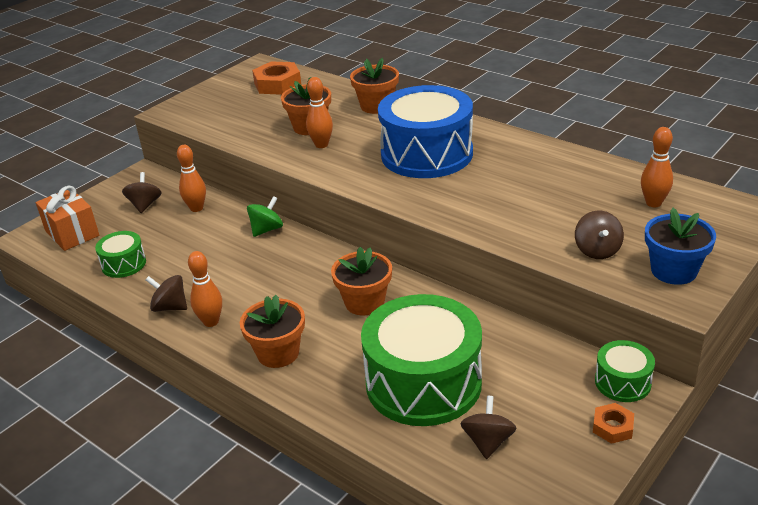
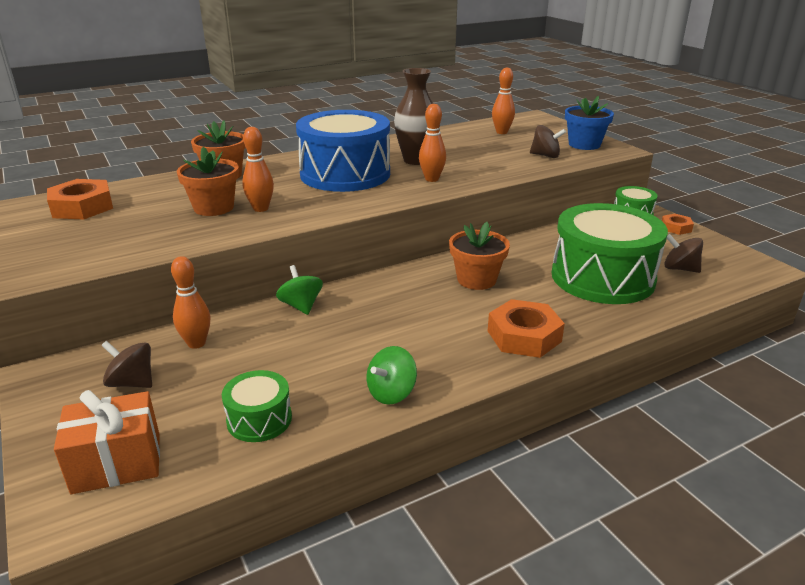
camera: 70 degrees left, 5 degrees down
brown spinning top [146,275,187,312] -> green spinning top [367,346,417,405]
orange bowling pin [188,251,222,327] -> orange bowling pin moved to [419,104,446,182]
orange flower pot [240,295,305,368] -> orange nut [488,299,565,358]
none -> brown vase [394,68,433,165]

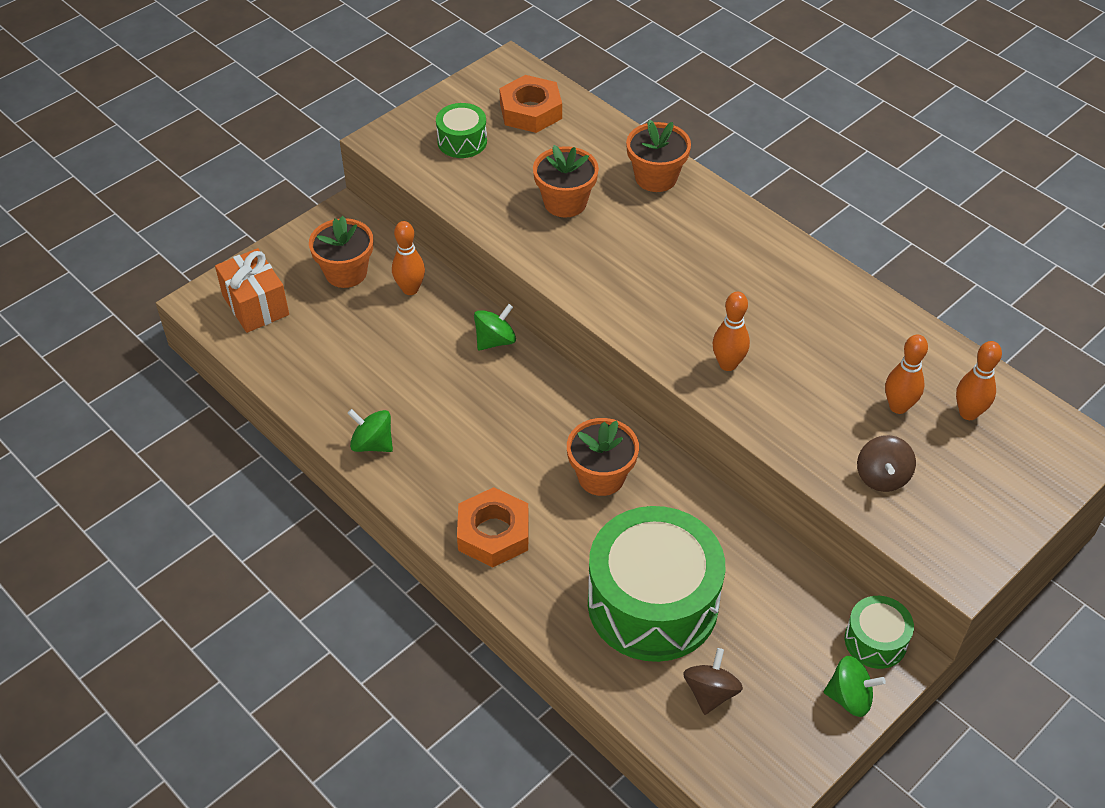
camera: 75 degrees right, 20 degrees up
brown spinning top [102,341,152,388] -> orange flower pot [309,216,373,288]
green drum [222,370,292,442] -> green drum moved to [436,103,487,158]
orange bowling pin [242,127,274,212] -> orange bowling pin moved to [885,335,928,414]
blue drum [296,110,390,192] -> none
brown vase [394,68,433,165] -> none
blue flower pot [565,96,614,150] -> none
orange nut [662,214,694,235] -> green spinning top [824,656,886,717]

